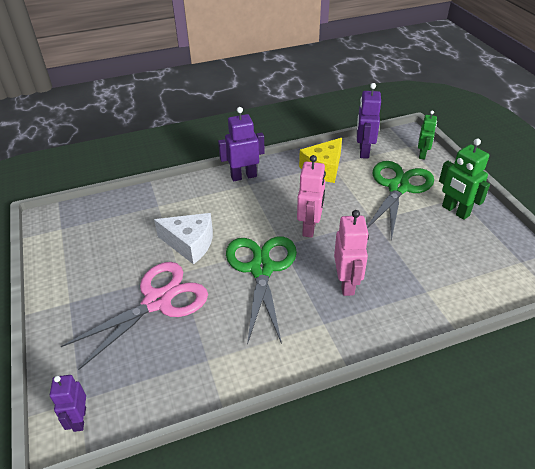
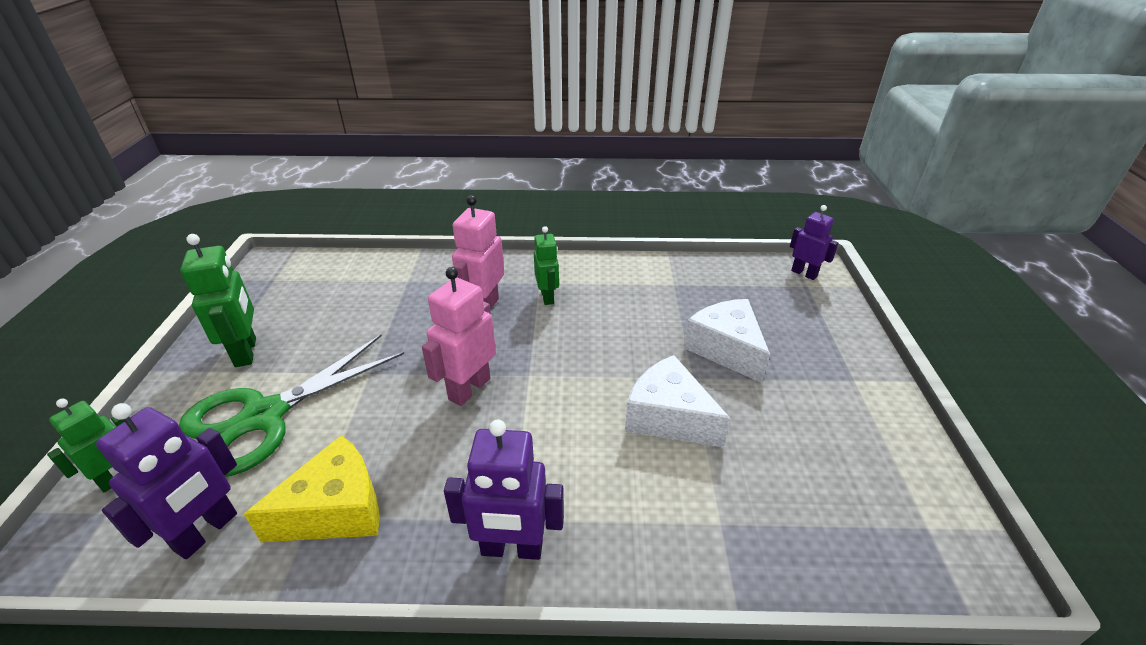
camera: 160 degrees left, 5 degrees down
purple robot [50,375,86,432] -> purple robot turned 60 degrees counterclockwise [790,205,838,280]
pink scissors [60,262,208,370] -> white cheese [683,299,770,383]
green scissors [226,236,297,345] -> none
none -> green robot [534,226,559,305]

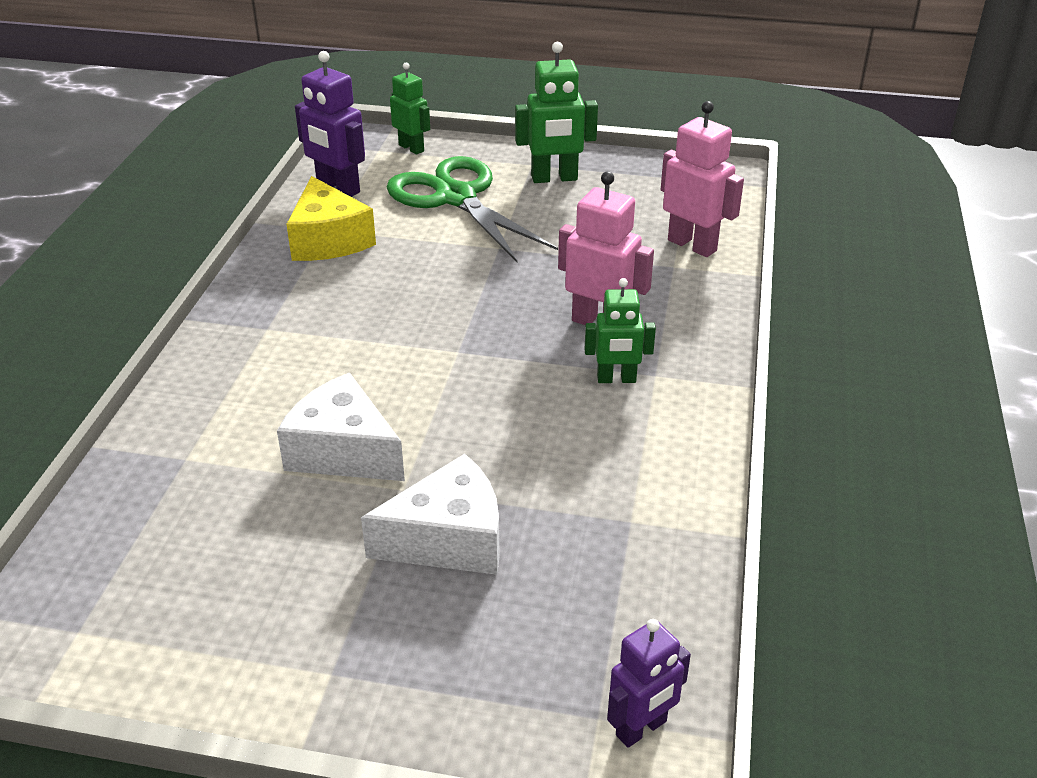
camera: 100 degrees right, 0 degrees up
pink robot [422,267,496,406] -> pink robot moved to [661,101,744,257]
purple robot [444,419,564,560] -> none
white cheese [625,355,731,448] -> white cheese turned 105 degrees counterclockwise [277,373,405,481]

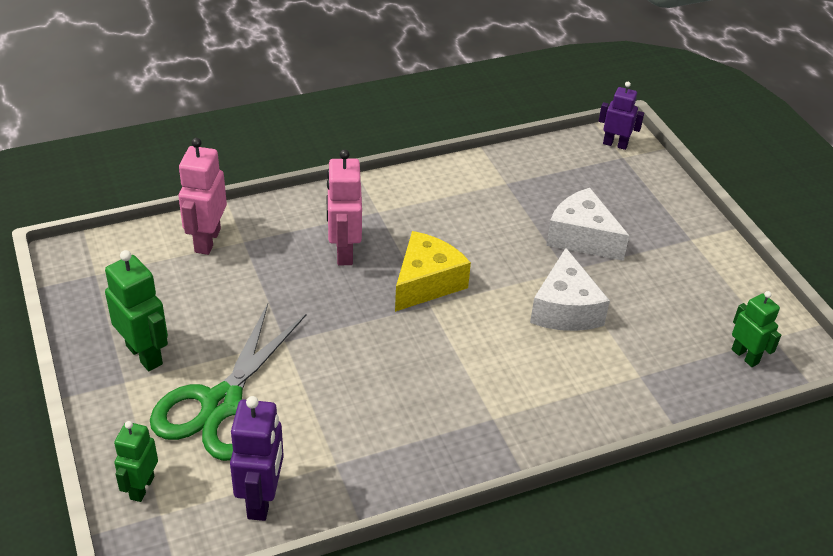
camera: 125 degrees left, 5 degrees up
yellow cheese [286,176,376,261] -> yellow cheese moved to [395,231,471,312]
green robot [585,278,656,383] -> green robot moved to [732,291,781,367]

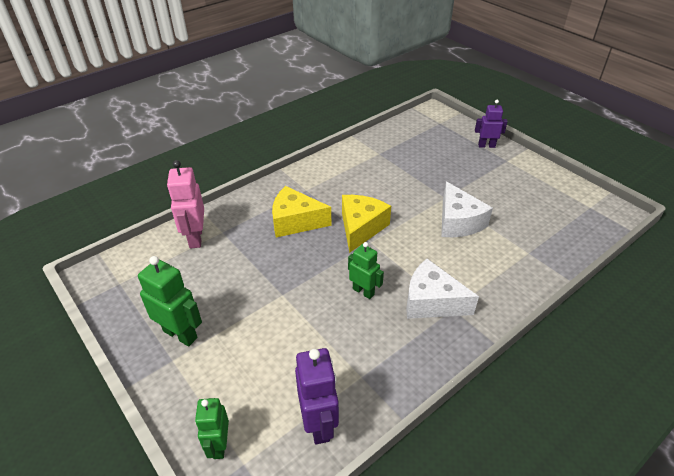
camera: 15 degrees left, 0 degrees up
green scissors [150,303,307,461] -> none
pink robot [327,149,362,265] -> yellow cheese [272,186,331,238]
white cheese [546,188,629,261] -> white cheese moved to [406,259,479,319]
purple robot [599,82,644,150] -> purple robot moved to [475,100,508,148]
green robot [732,291,781,367] -> green robot moved to [348,242,384,299]

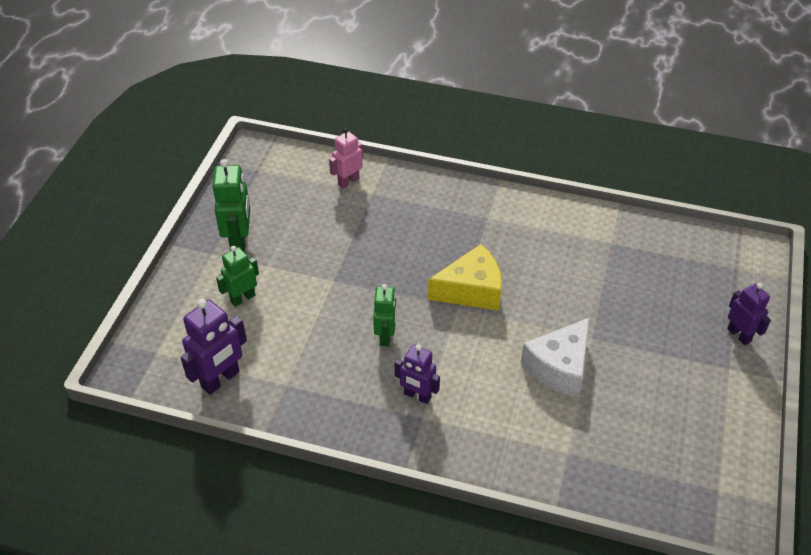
camera: 55 degrees right, 5 degrees up
pink robot [167,160,204,248] -> pink robot [329,128,363,189], size x0.66
green robot [195,398,229,459] -> green robot moved to [216,246,259,307]
yellow cheese [272,186,331,238] -> none
white cheese [406,259,479,319] -> purple robot [395,344,440,404]

